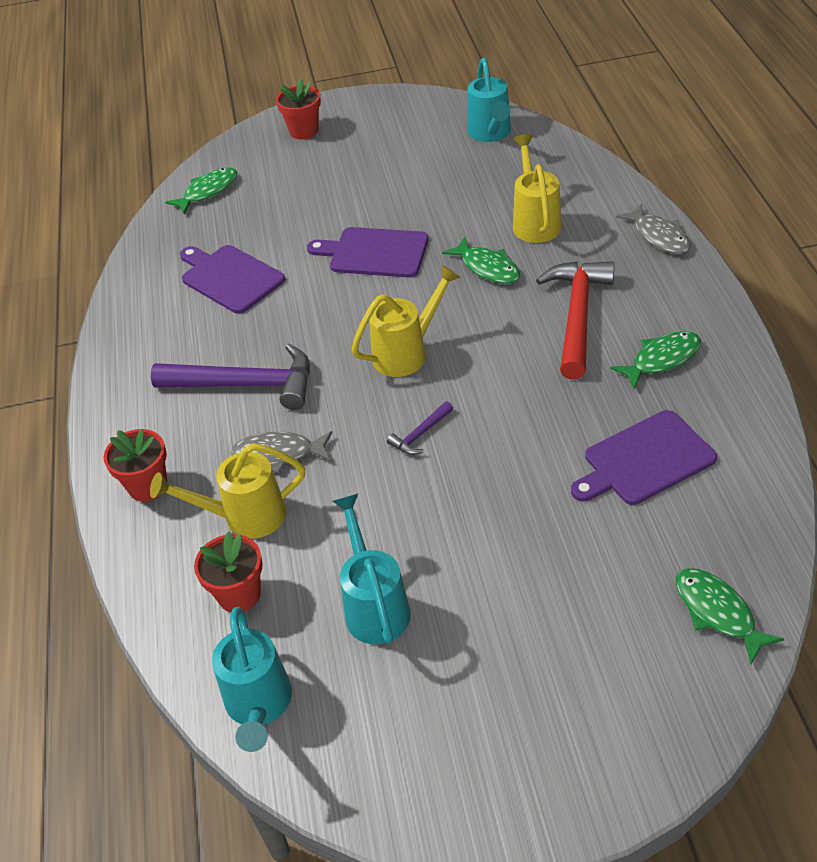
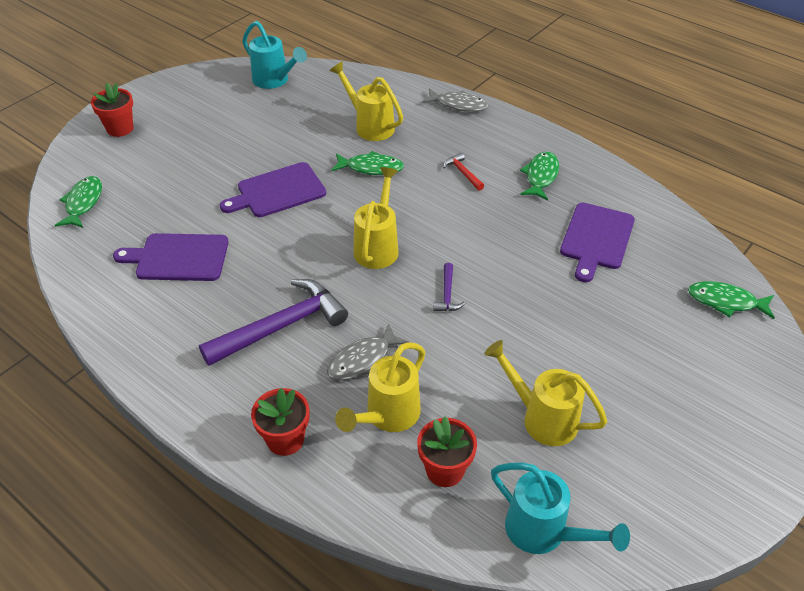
camera: 45 degrees left, 0 degrees up
turquoise watering can [333,494,411,644] -> yellow watering can [484,340,607,446]
red hammer [536,261,615,380] -> red hammer [443,153,484,191], size x0.45

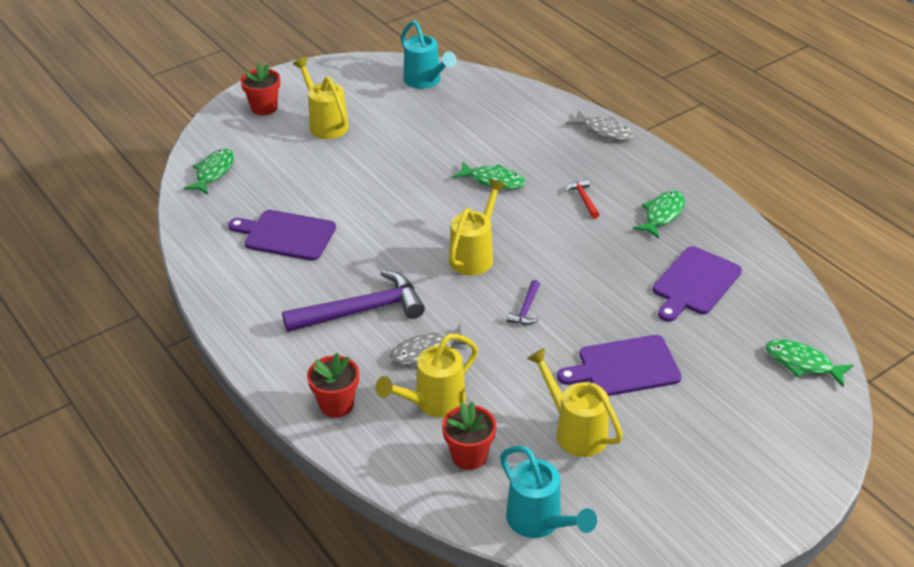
camera: 15 degrees right, 5 degrees down
purple cutting board [220,162,326,217] -> purple cutting board moved to [557,335,682,396]
yellow watering can [330,62,403,141] -> yellow watering can moved to [293,57,349,139]

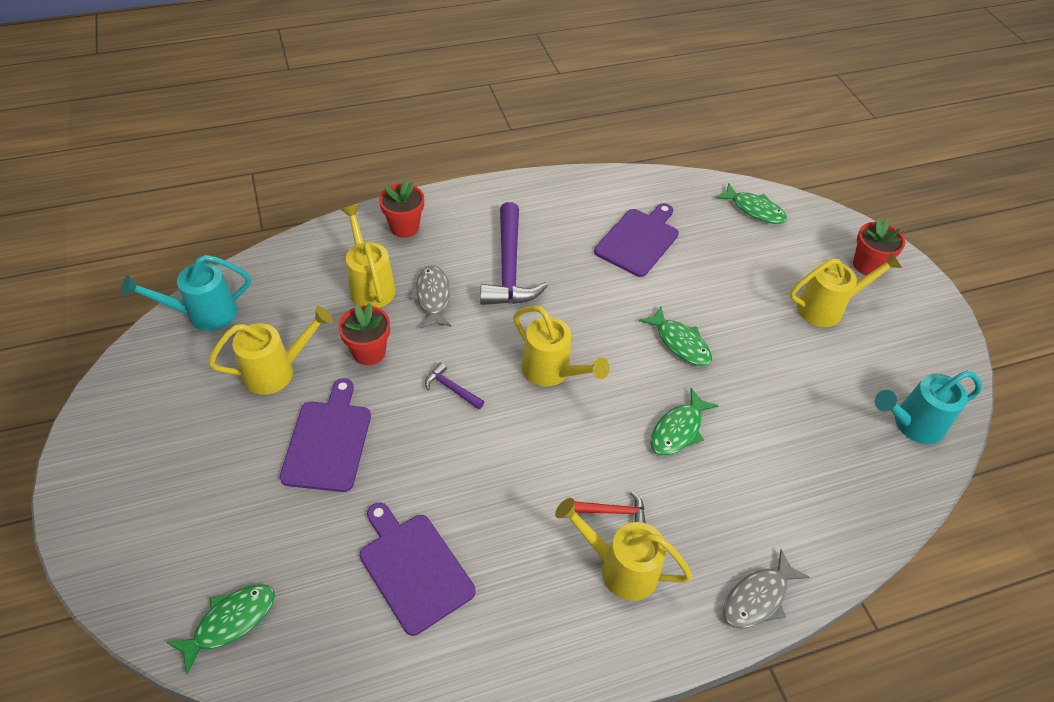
camera: 105 degrees right, 10 degrees up
red flower pot [442,402,496,470] -> red flower pot moved to [338,303,390,365]
green fish [633,191,685,239] -> green fish moved to [639,307,712,366]
none -> yellow watering can [555,498,692,601]

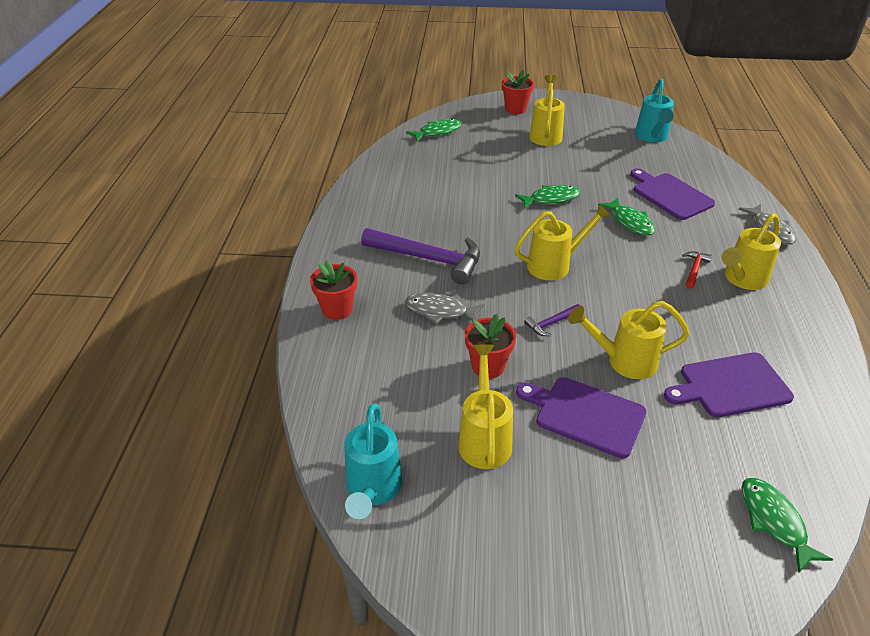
camera: 65 degrees left, 10 degrees down
yellow watering can [341,205,396,308] -> yellow watering can moved to [568,301,689,379]
purple cutting board [594,203,679,277] -> purple cutting board moved to [630,169,715,220]

